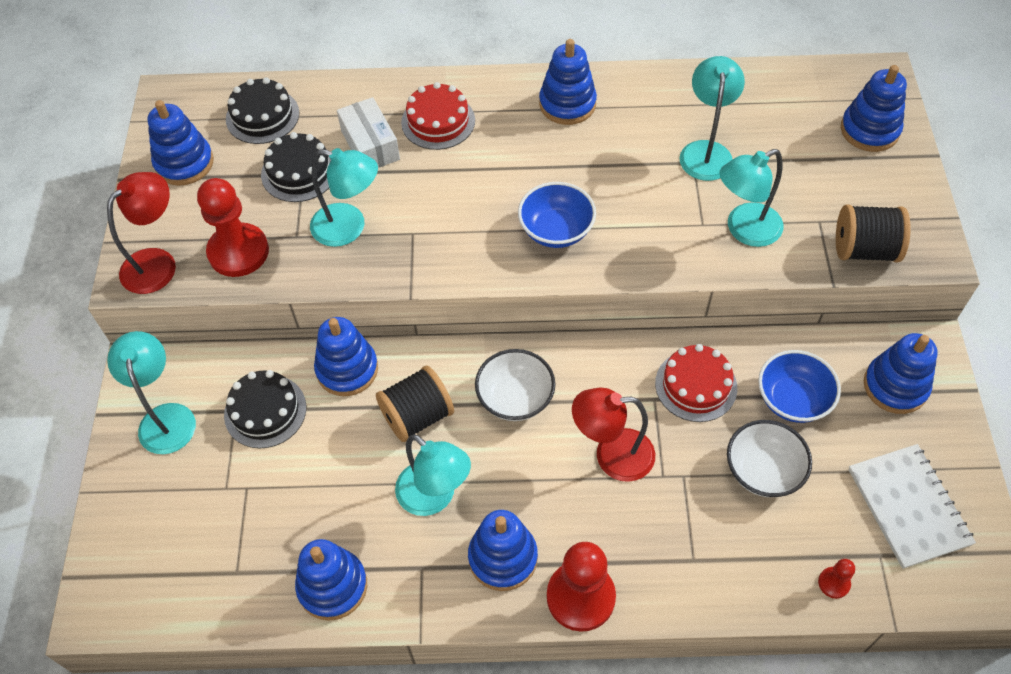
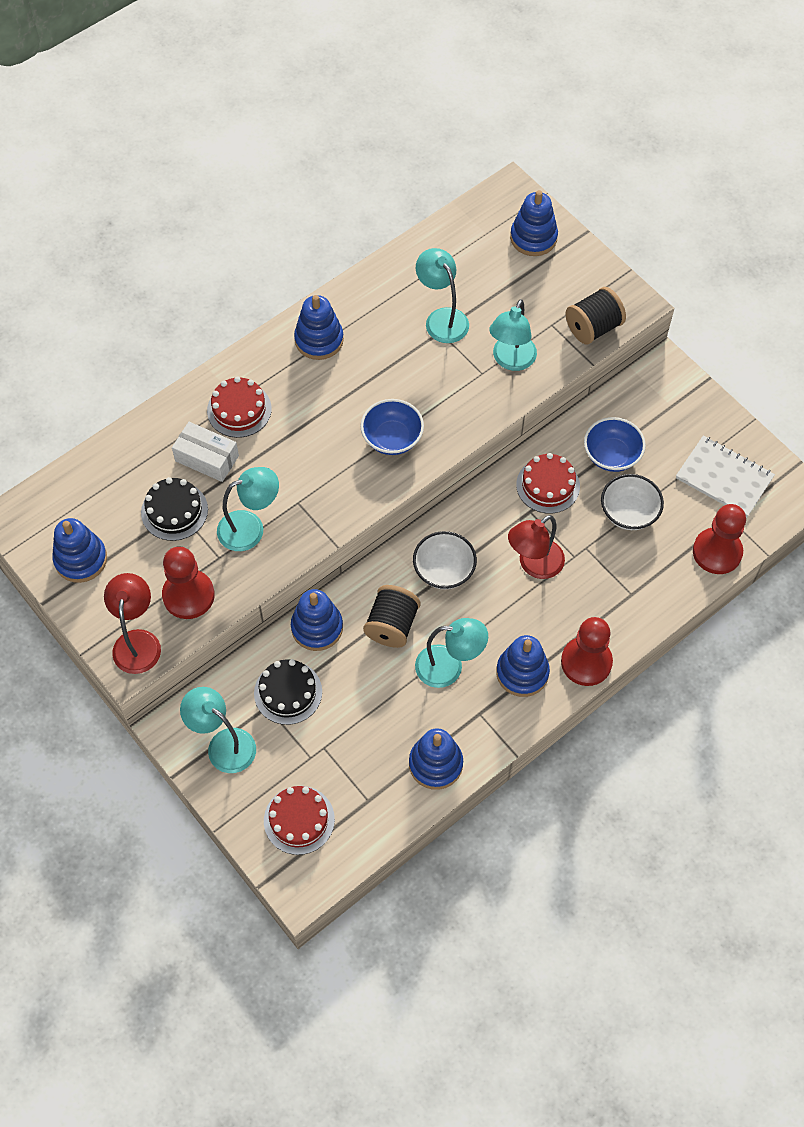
camera: 40 degrees left, 5 degrees up
black cake [226,77,299,144] -> none
red pawn [818,559,855,599] -> red pawn [693,504,746,574], size x2.20
blue stacking toy [864,333,938,414] -> none
none -> red cake [264,786,335,855]

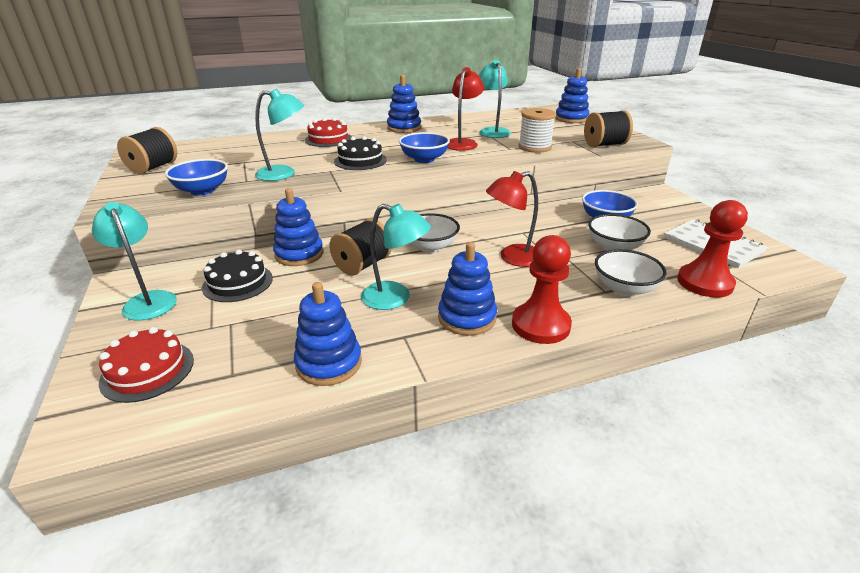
camera: 20 degrees right, 30 degrees down
blue stacking toy [52,518,107,583] -> black spool [117,127,177,174]
red lamp [104,573,161,674] -> red lamp moved to [447,67,484,151]
black cake [141,477,208,541] -> black cake moved to [334,136,387,170]
red pawn [162,546,215,619] -> blue bowl [165,159,228,196]
white box [172,422,239,482] -> none
turquoise lamp [489,299,537,371] -> white spool [518,108,556,153]
red cake [516,453,580,514] -> none
none -> white bowl [595,249,667,296]

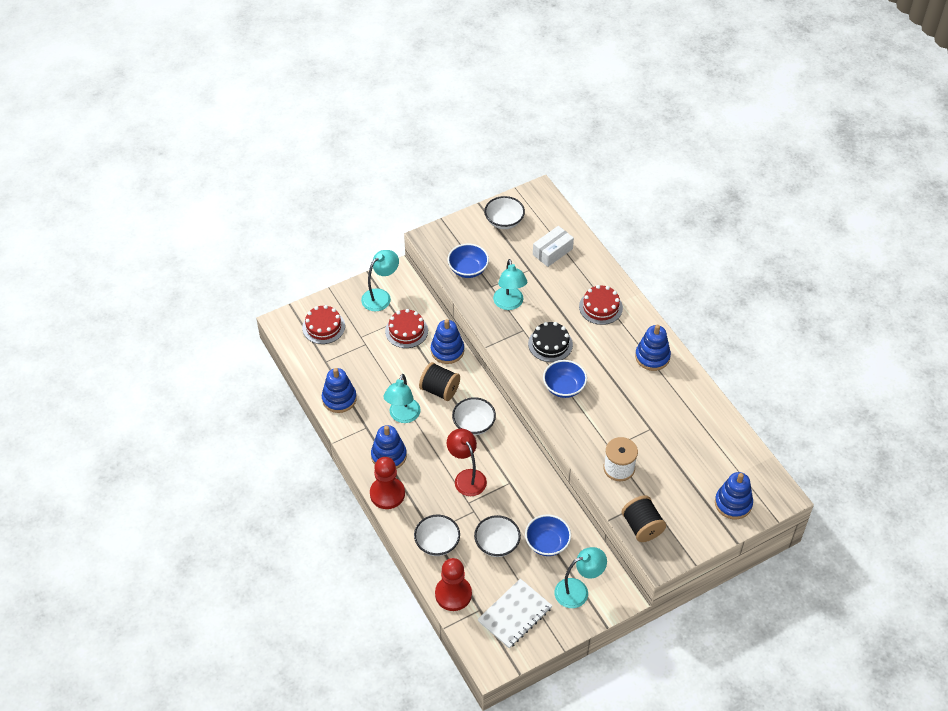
camera: 80 degrees right, 20 degrees up
black spool [117,127,177,174] -> white bowl [484,196,525,229]
black cake [202,250,273,302] -> red cake [385,309,428,348]
red lamp [447,67,484,151] -> none
turquoise lamp [479,60,511,138] -> turquoise lamp moved to [554,547,607,608]
none -> white box [533,226,574,267]

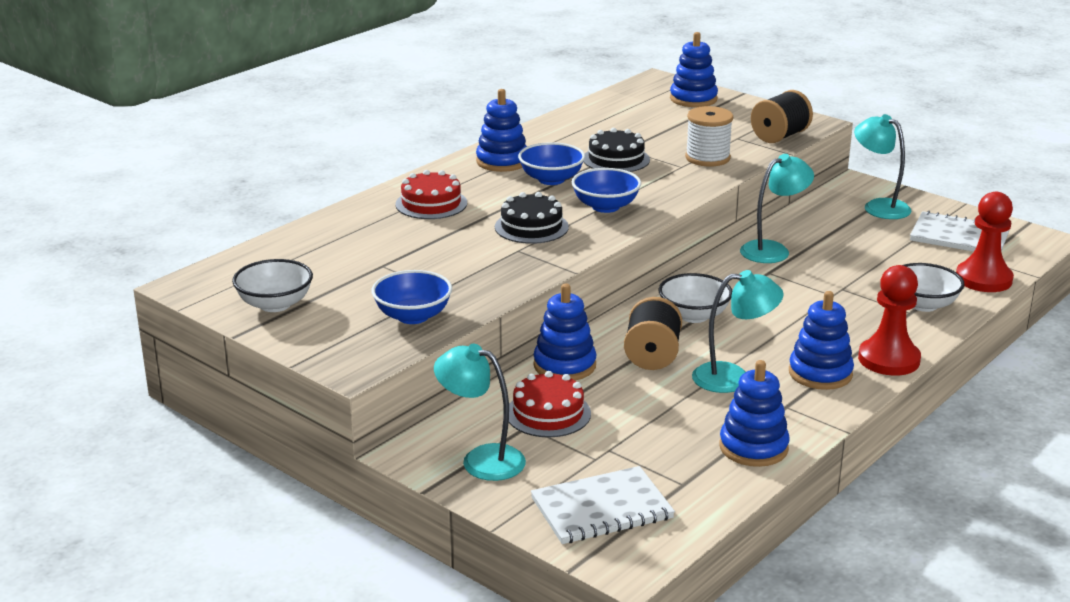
camera: 110 degrees left, 25 degrees down
red cake [302,305,345,344] -> white notebook [531,466,675,544]
red lamp [447,429,487,496] -> none
white bowl [474,515,521,557] -> none
turquoise lamp [493,259,527,310] -> turquoise lamp moved to [740,154,814,263]
blue bowl [525,515,571,556] -> blue bowl moved to [518,142,585,185]
white box [533,226,574,267] -> none
none -> black cake [583,128,650,172]

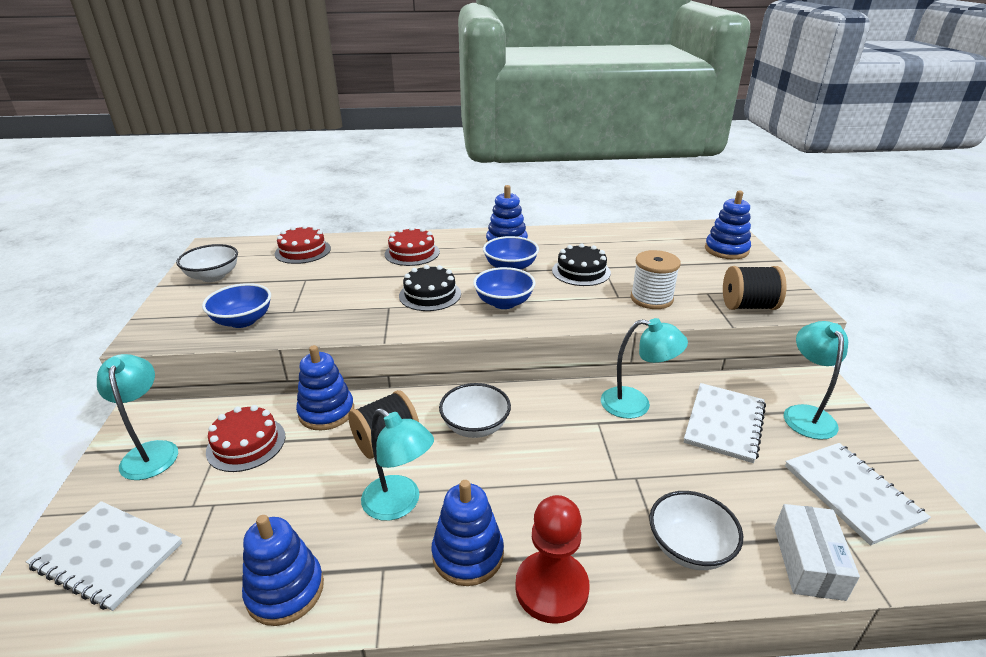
camera: 45 degrees right, 5 degrees up
red pawn [956,192,1014,292] -> white box [775,504,860,601]
none -> red cake [275,225,331,264]
none -> white notebook [684,383,766,463]

